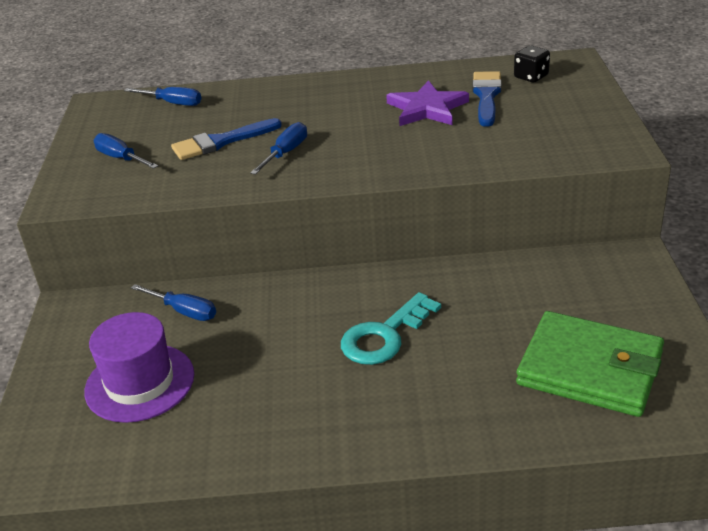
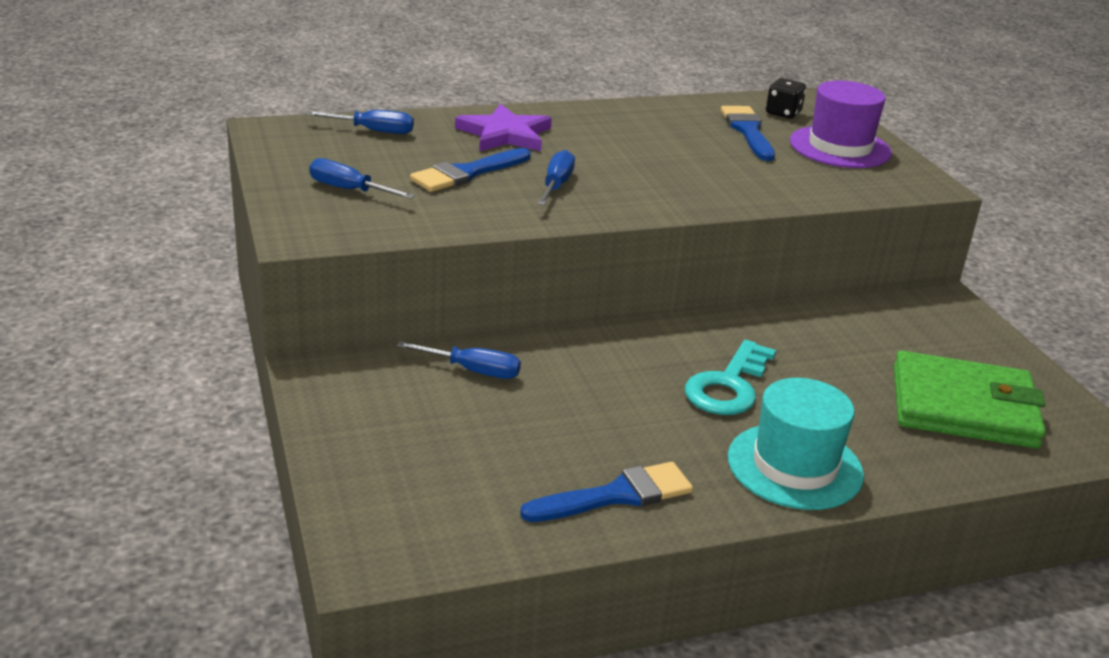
camera: 20 degrees left, 5 degrees down
purple hat [84,312,194,423] -> purple hat moved to [790,80,892,168]
purple star [386,80,469,126] -> purple star moved to [455,104,552,151]
none -> blue brush [520,462,693,522]
none -> turquoise hat [728,378,864,510]

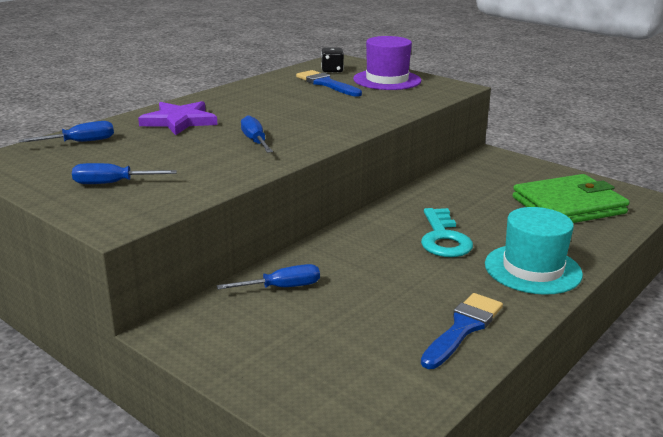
camera: 30 degrees left, 5 degrees down
blue brush [410,148,531,192] -> none

